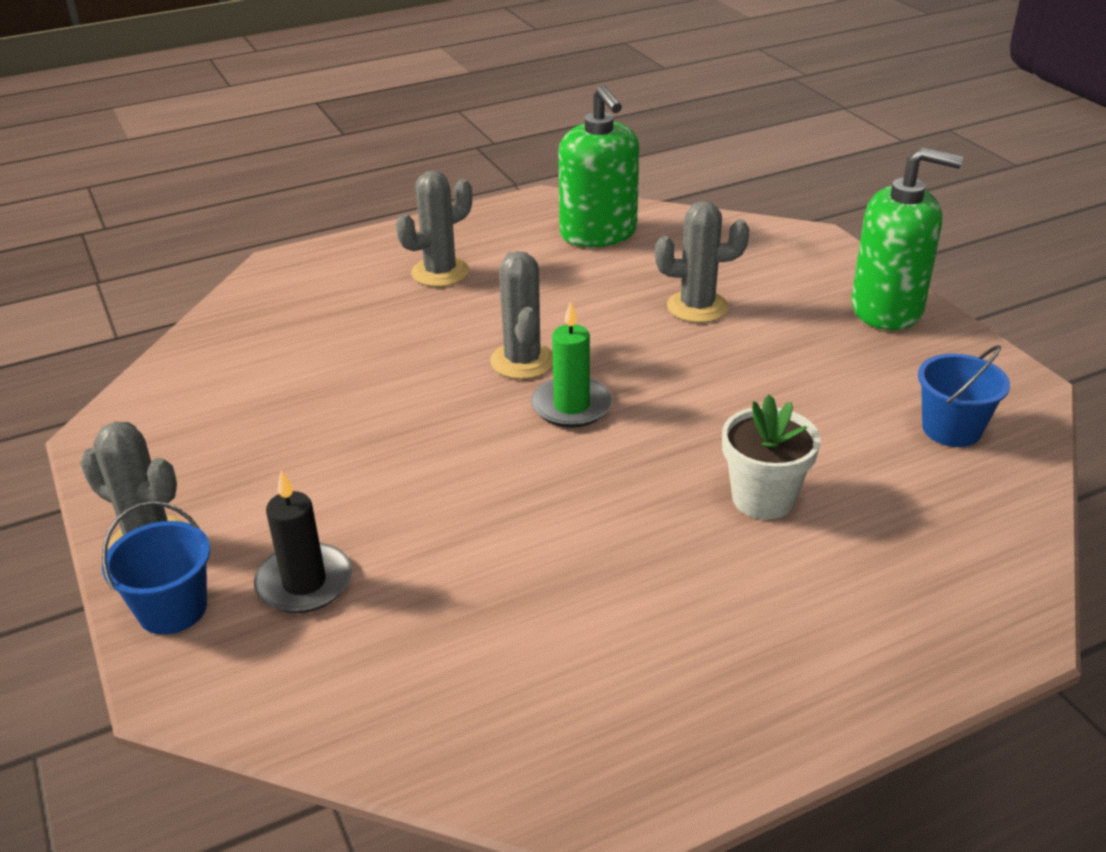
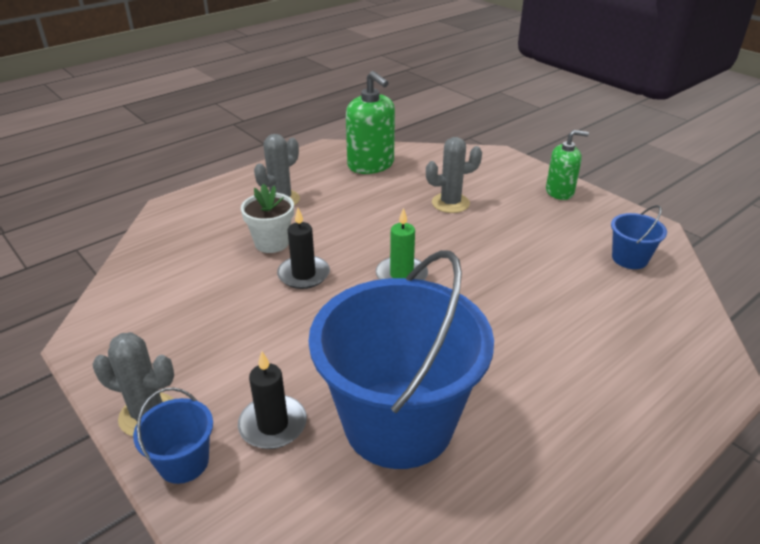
camera: 15 degrees left, 0 degrees up
grey cactus [490,251,553,379] -> none
white flower pot [722,395,820,520] -> white flower pot moved to [241,184,294,253]
green soap dispenser [851,147,963,330] -> green soap dispenser [546,130,589,200], size x0.65
none -> black candle [277,208,330,289]
none -> blue bucket [309,250,494,469]

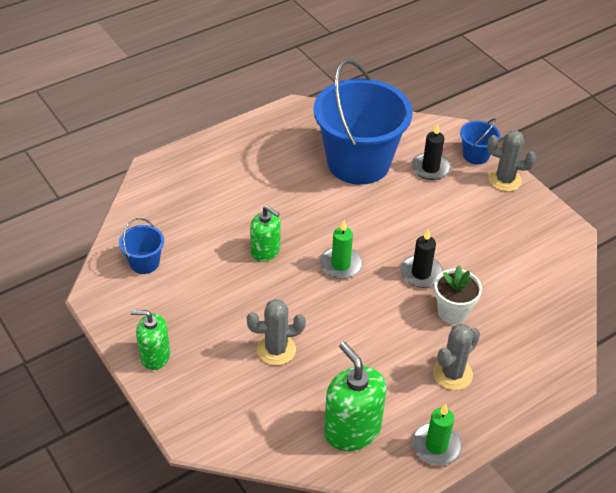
camera: 175 degrees left, 10 degrees up
none -> green soap dispenser [250,206,281,262]
none -> green candle [412,404,462,465]

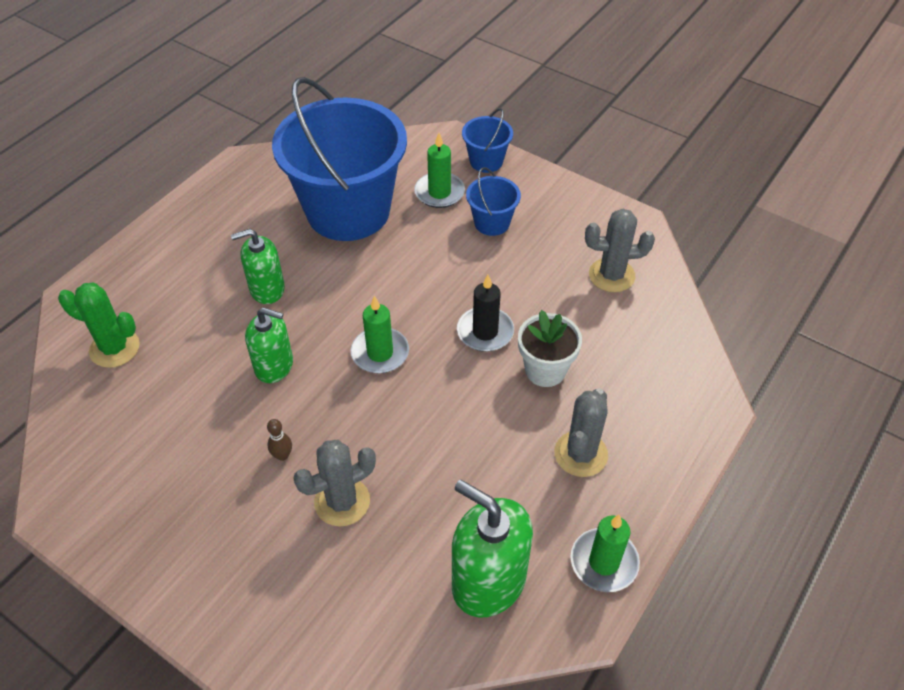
camera: 20 degrees left, 5 degrees up
blue bucket [119,218,164,274] -> blue bucket moved to [466,167,521,236]
green soap dispenser [131,310,170,370] -> green soap dispenser moved to [231,229,285,304]
black candle [412,123,451,180] -> green candle [414,133,465,208]
grey cactus [487,130,536,191] -> grey cactus moved to [585,209,655,292]
none -> green cactus [58,283,140,368]
none -> brown bowling pin [267,419,292,461]

